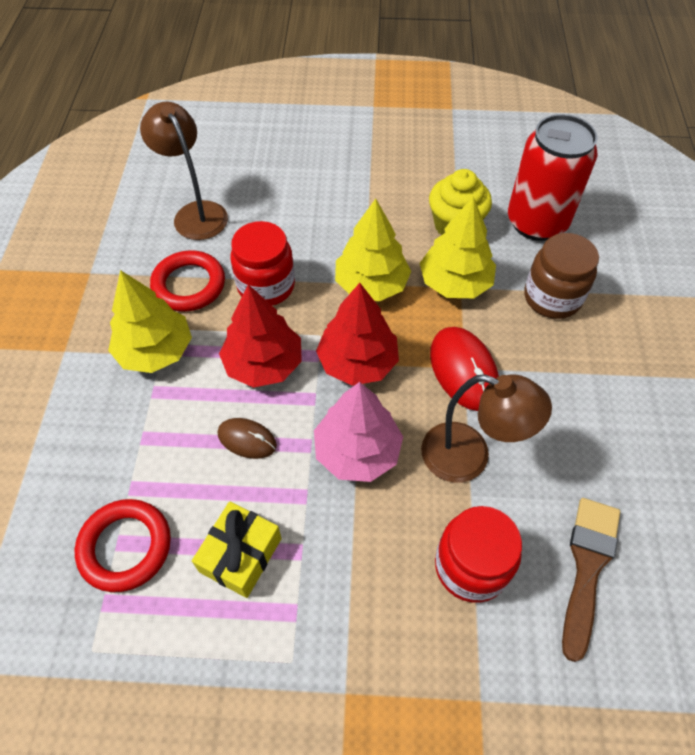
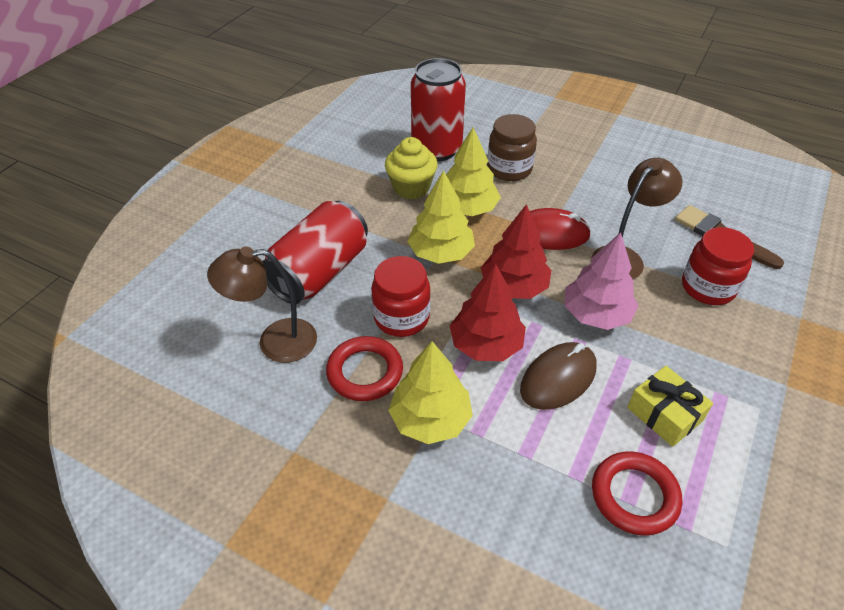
camera: 65 degrees left, 10 degrees down
brown mouse [218,418,277,459] -> brown mouse [520,342,596,410], size x1.66
none -> red can [262,201,368,304]

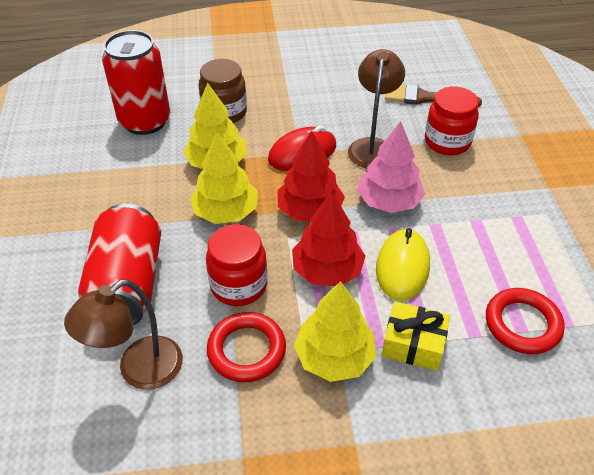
camera: 35 degrees left, 0 degrees up
yellow cupcake [385,137,438,199] -> none
brown mouse [520,342,596,410] -> yellow mouse [376,228,430,301]
yellow gift [627,366,713,447] -> yellow gift moved to [382,301,450,371]

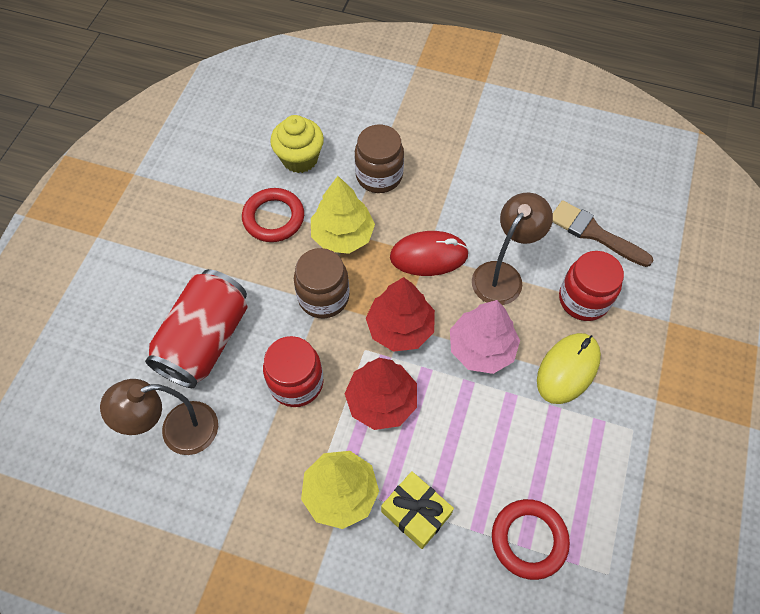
camera: 25 degrees right, 15 degrees up
red can [102,30,170,135] -> yellow cupcake [270,115,324,173]
yellow tree [190,132,258,224] -> brown jar [294,248,350,319]
red ring [207,312,286,382] -> red ring moved to [242,188,304,242]
yellow mouse [376,228,430,301] -> yellow mouse moved to [537,333,601,404]

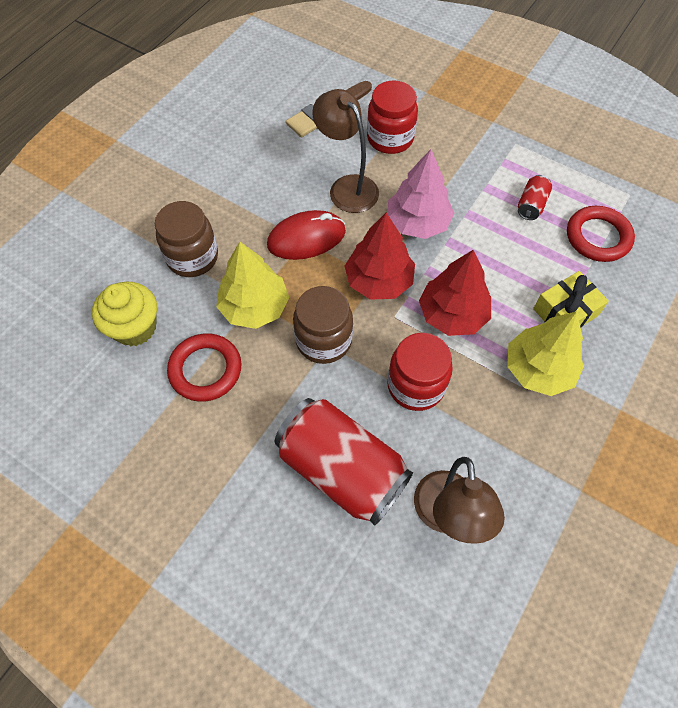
camera: 75 degrees left, 0 degrees up
red mouse [390,231,469,276] -> red mouse turned 60 degrees clockwise [267,210,346,260]
yellow mouse [537,333,601,404] -> none
none -> red can [518,175,552,220]

